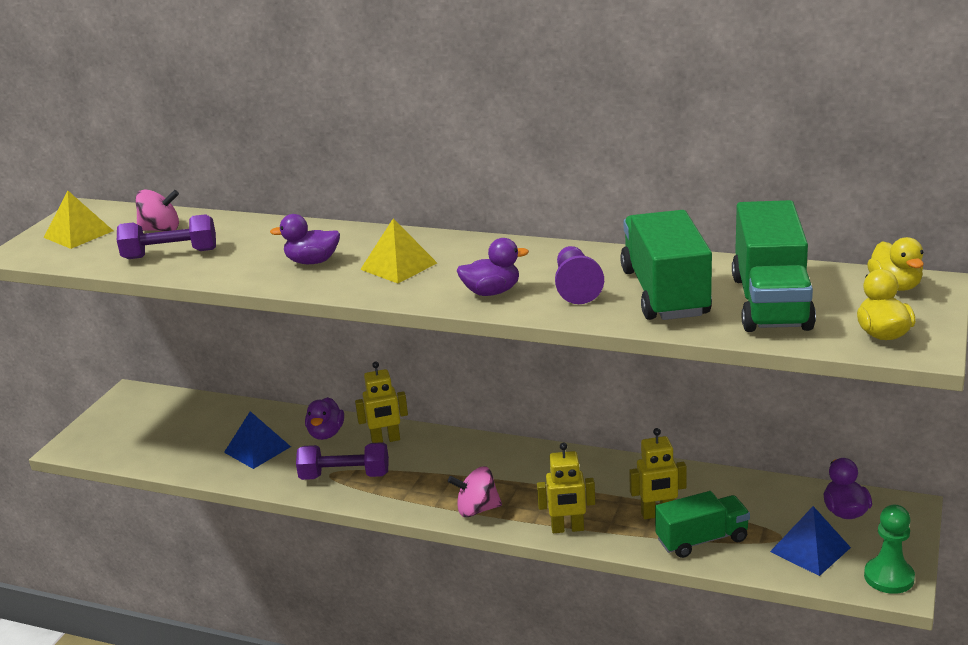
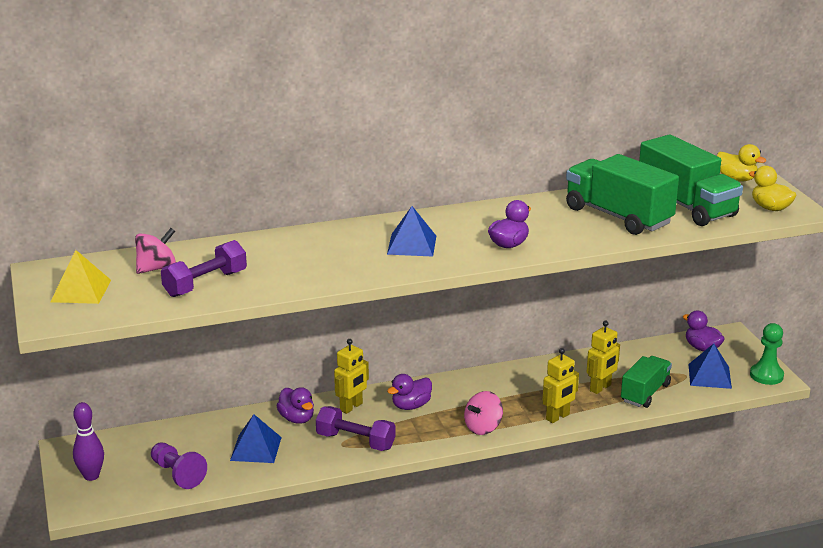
camera: 40 degrees left, 0 degrees up
purple duck [270,214,340,264] -> purple duck moved to [387,374,432,410]
purple dumbbell [296,442,389,480] -> purple dumbbell turned 60 degrees clockwise [316,406,395,451]
yellow pyramid [360,218,437,283] -> blue pyramid [387,206,436,257]
purple pawn [555,246,604,304] -> purple pawn moved to [151,443,207,489]
none -> purple bowling pin [73,402,104,481]

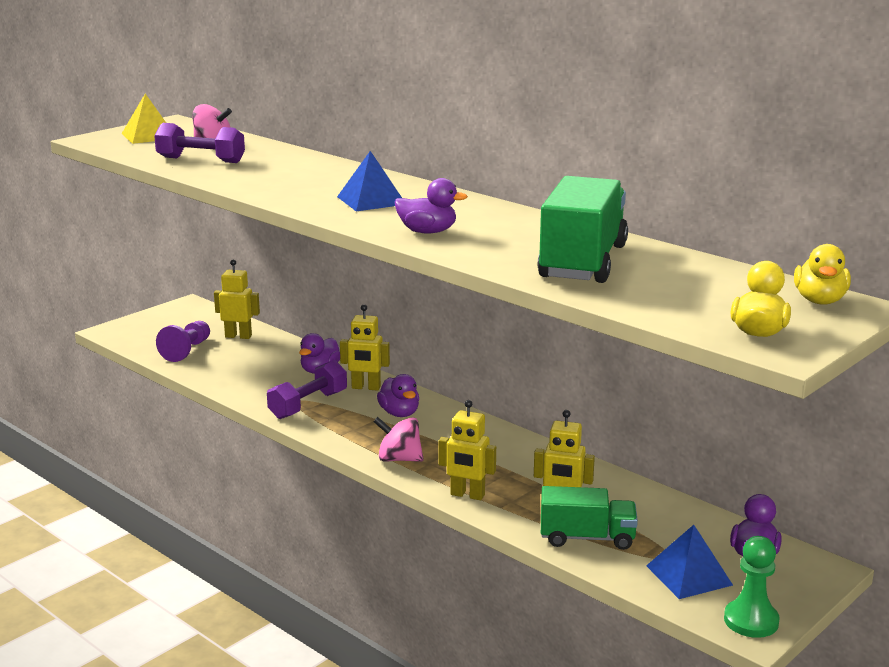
camera: 60 degrees right, 5 degrees down
purple bowling pin [73,402,104,481] -> none
blue pyramid [230,414,282,463] -> none
purple dumbbell [316,406,395,451] -> purple dumbbell turned 45 degrees clockwise [267,360,347,419]
purple duck [387,374,432,410] -> purple duck turned 135 degrees counterclockwise [377,374,419,417]
green truck [639,135,743,226] -> none
none -> yellow robot [214,260,260,339]

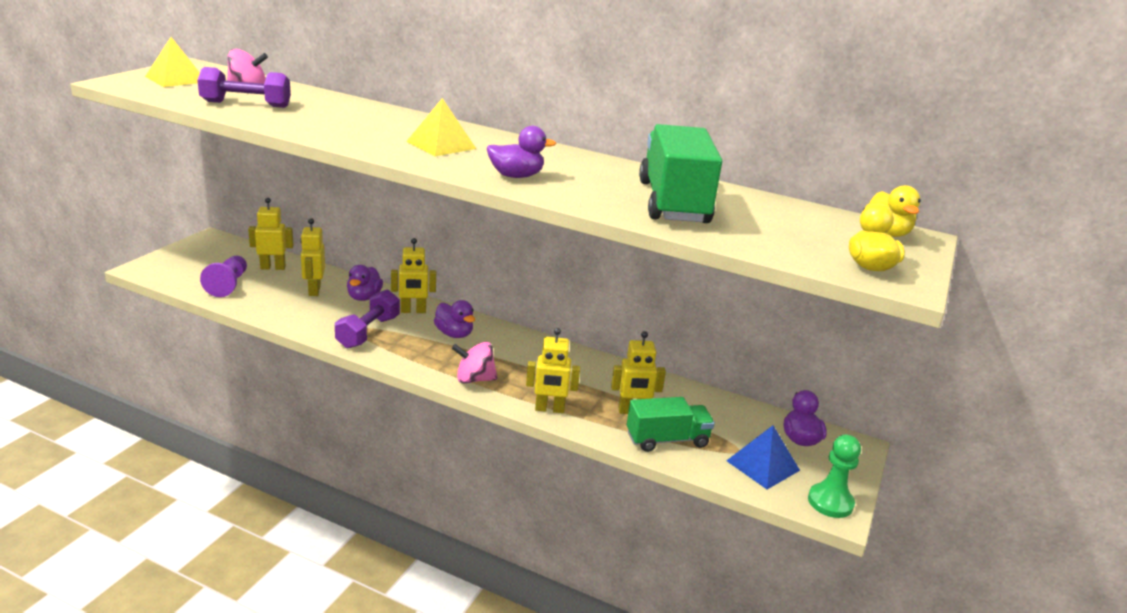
camera: 20 degrees left, 5 degrees up
blue pyramid [337,151,402,211] -> yellow pyramid [406,98,476,156]
none -> yellow robot [300,218,325,296]

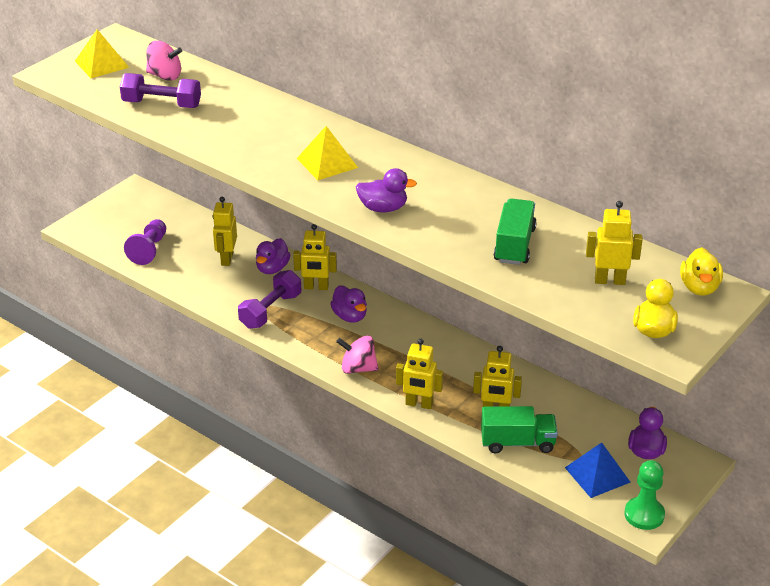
camera: 15 degrees right, 10 degrees up
yellow robot [248,198,294,270] -> yellow robot moved to [586,201,643,285]
green truck [639,124,722,223] -> green truck [494,198,537,265], size x0.64

